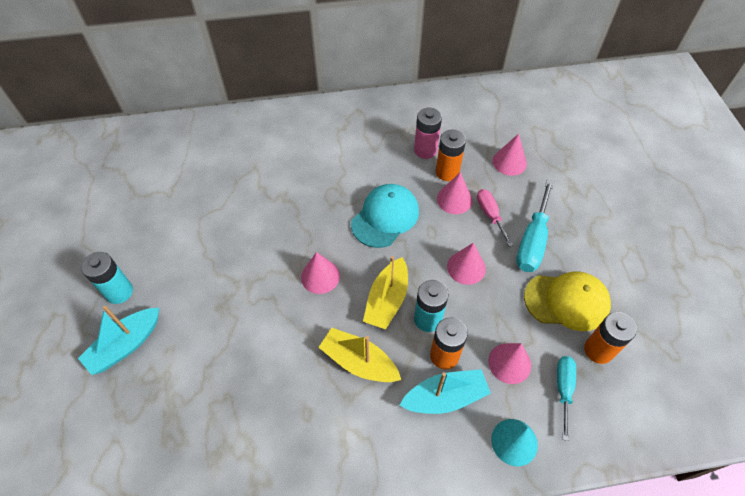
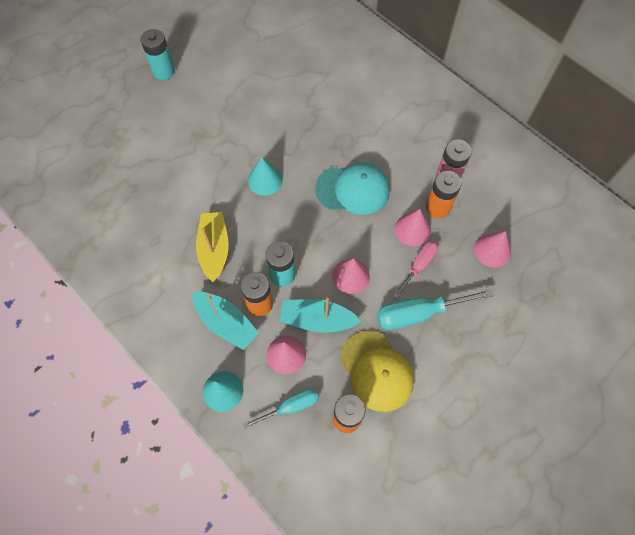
camera: 55 degrees right, 10 degrees up
turquoise boat [78,306,159,375] -> turquoise boat moved to [280,298,361,333]
pink cone [301,252,340,294] -> turquoise cone [248,157,283,196]
yellow boat [363,256,408,330] -> none

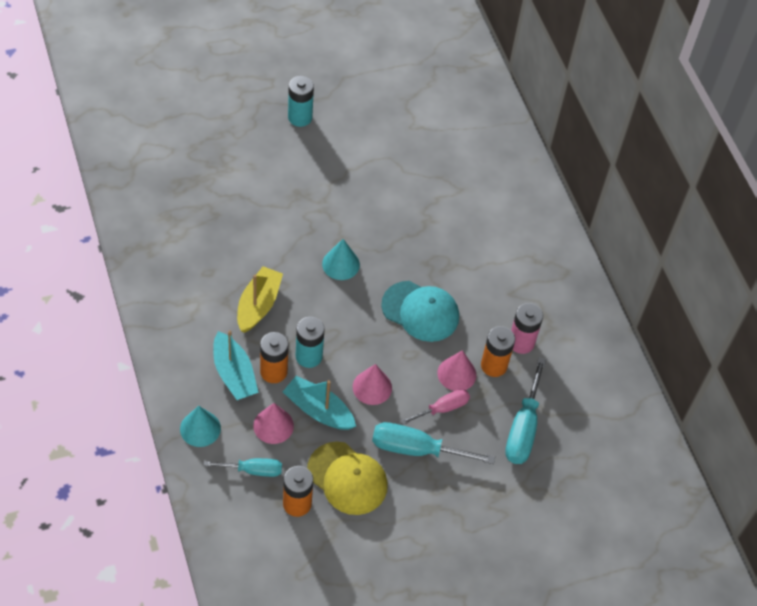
camera: 20 degrees right, 10 degrees down
yellow cap [340,331,414,412] -> yellow cap turned 45 degrees counterclockwise [307,442,388,515]
pink cone [474,231,511,268] -> turquoise screwdriver [505,357,546,464]

